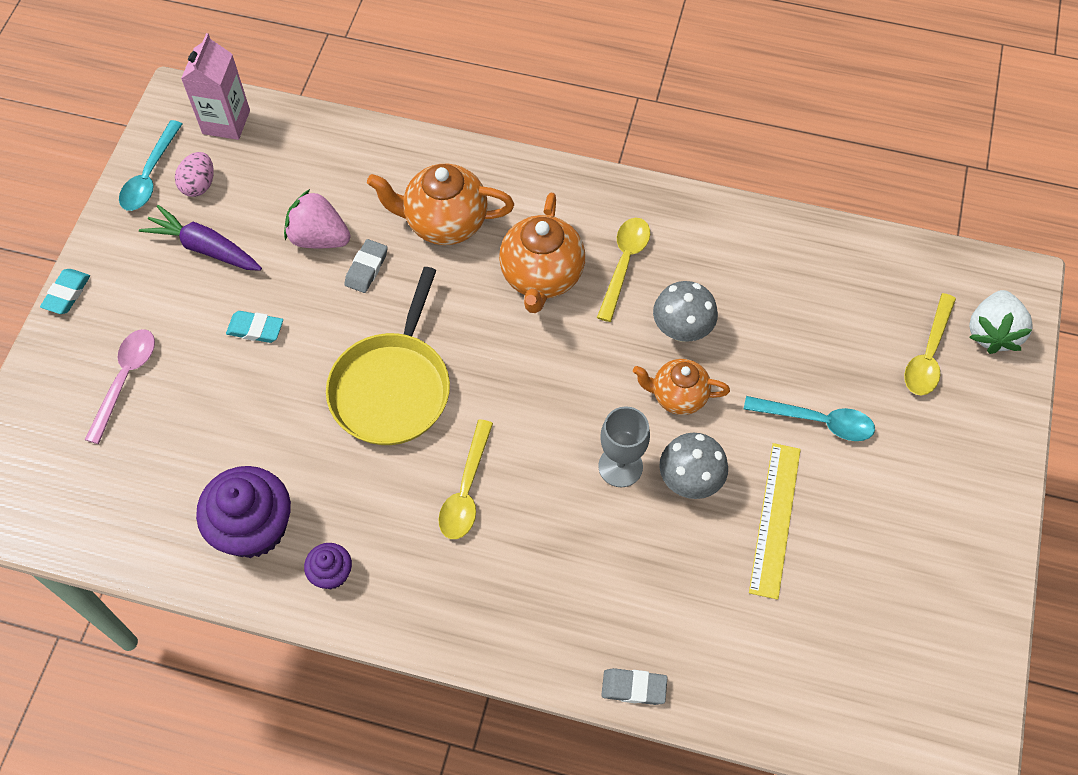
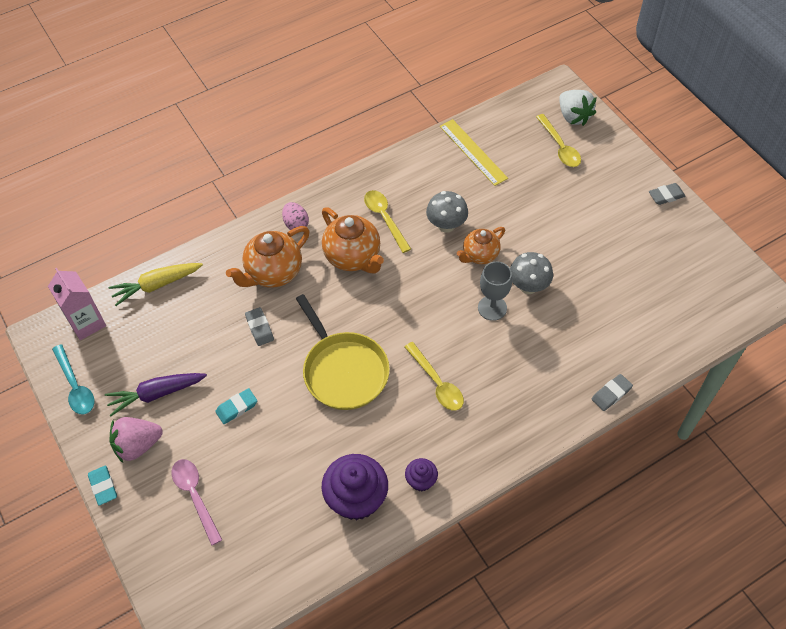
camera: 45 degrees left, 5 degrees down
pink egg [175,152,214,197] -> pink egg moved to [282,202,309,230]
pink strawberry [284,189,351,248] -> pink strawberry moved to [110,417,163,463]
turquoise spoon [744,396,875,441] -> none
yellow ruler [749,443,801,600] -> yellow ruler moved to [440,119,508,186]
none -> yellow carrot [108,263,203,306]
none -> grey eraser [649,183,686,205]

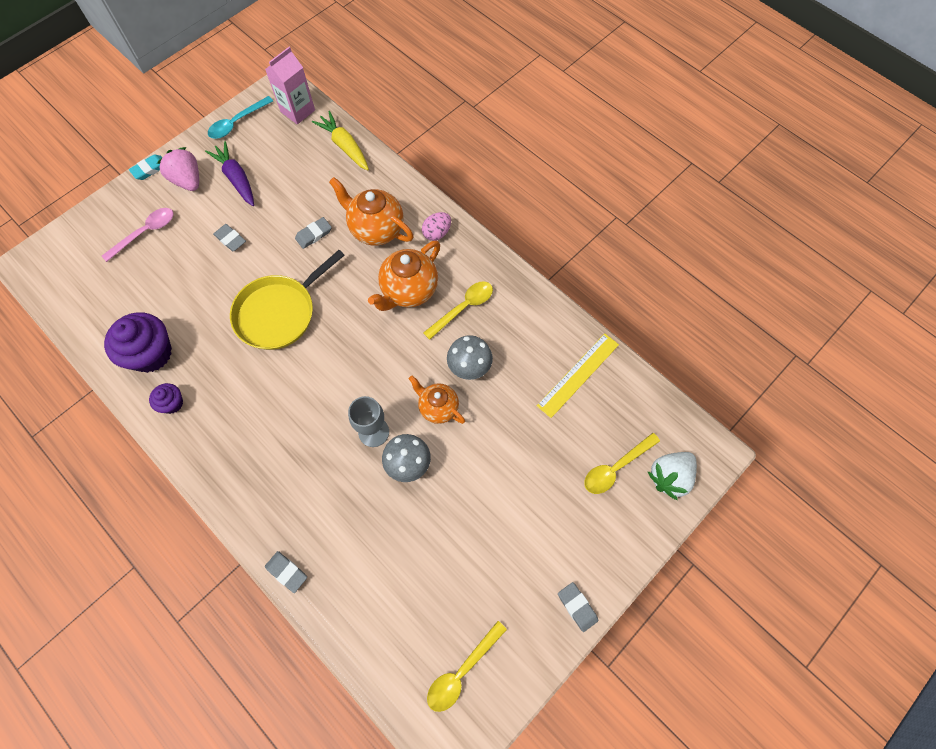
camera: 75 degrees right, 10 degrees up
turquoise eraser [215,388,257,424] -> grey eraser [213,224,246,252]
yellow spoon [405,342,464,411] -> yellow spoon moved to [427,621,507,712]

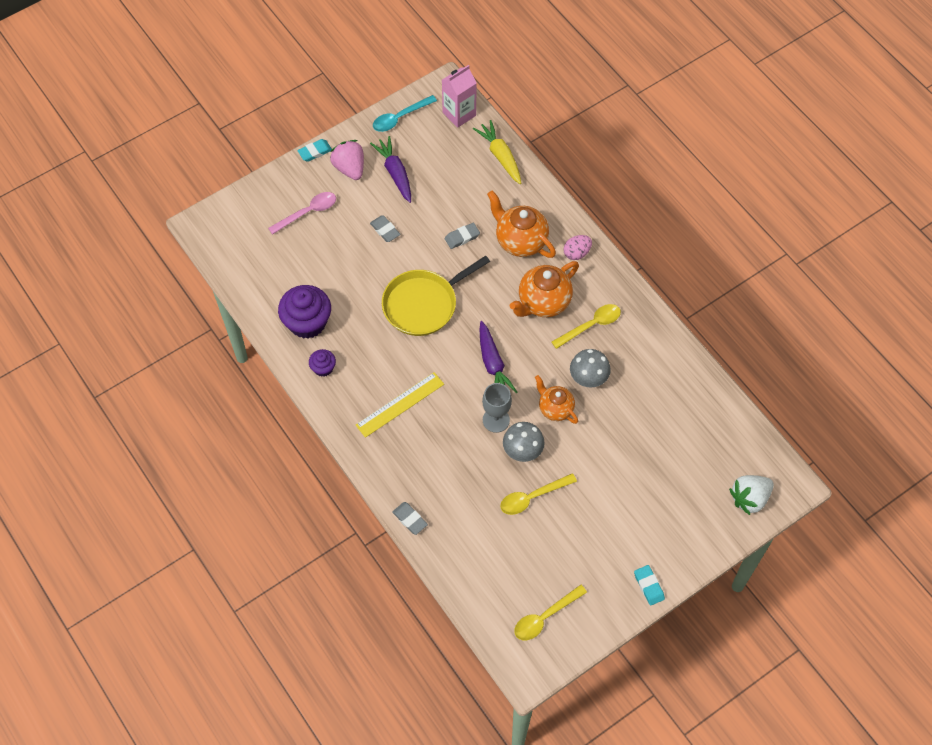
camera: 10 degrees right, 5 degrees down
yellow ruler [537,333,619,418] -> yellow ruler moved to [356,372,444,438]
grey eraser [558,582,598,632] -> turquoise eraser [634,565,665,606]
yellow spoon [584,433,660,494] -> yellow spoon moved to [500,473,577,515]
none -> purple carrot [479,321,518,394]

